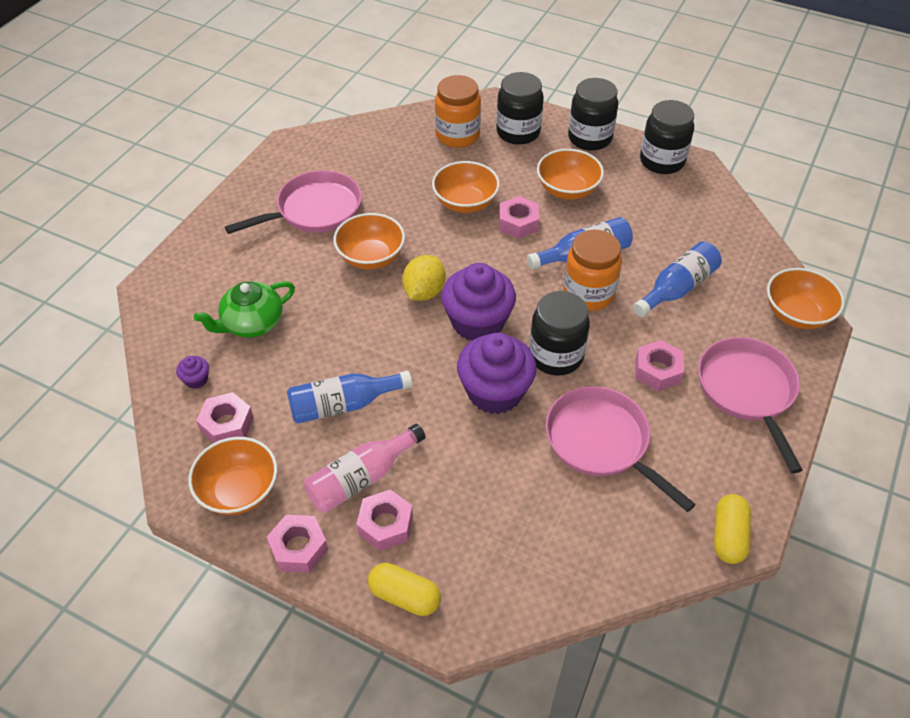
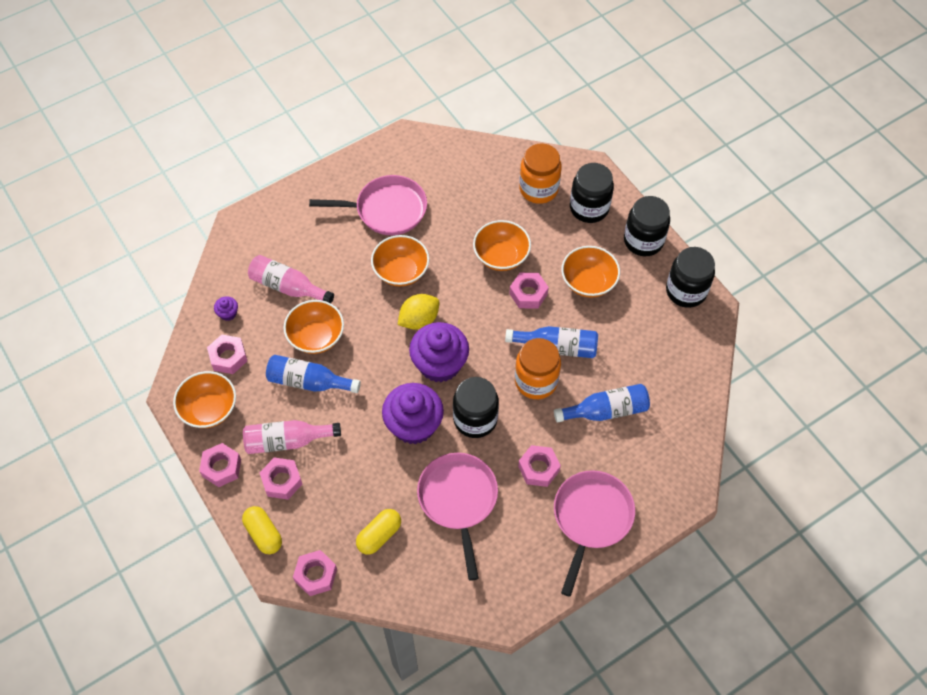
camera: 30 degrees right, 10 degrees up
green teapot [194,281,295,338] -> pink bottle [248,255,334,303]
yellow capsule [714,494,751,564] -> yellow capsule moved to [356,509,401,555]
orange bowl [767,268,845,329] -> orange bowl moved to [283,300,344,354]
none -> pink nut [293,550,337,596]

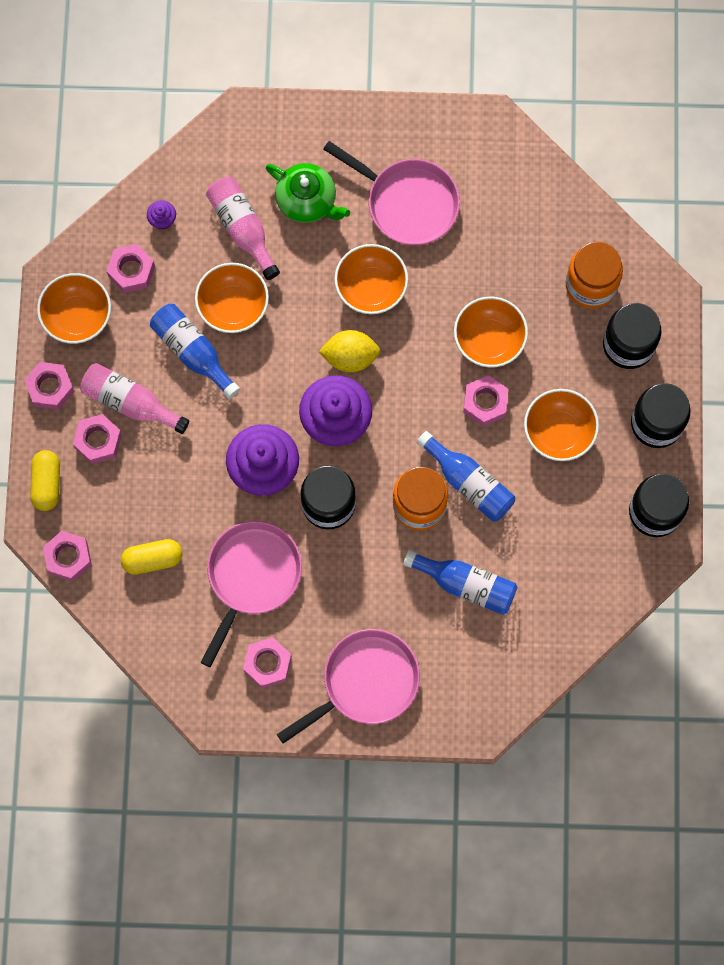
camera: 35 degrees right, 15 degrees up
pink nut [518,445,561,487] -> pink nut moved to [243,637,292,688]
none -> green teapot [266,163,350,223]

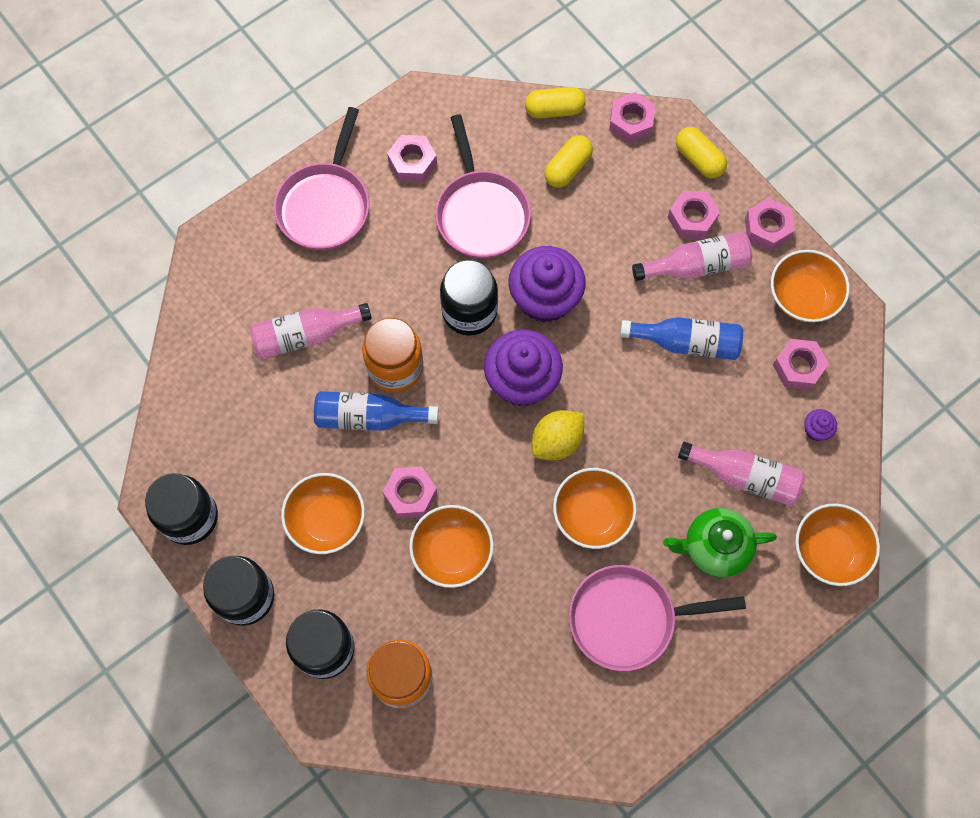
camera: 140 degrees right, 5 degrees down
orange bowl [195,263,269,333] -> orange bowl moved to [795,504,880,586]
blue bottle [403,550,517,615] -> pink bottle [250,303,372,359]
none -> yellow capsule [525,87,586,119]

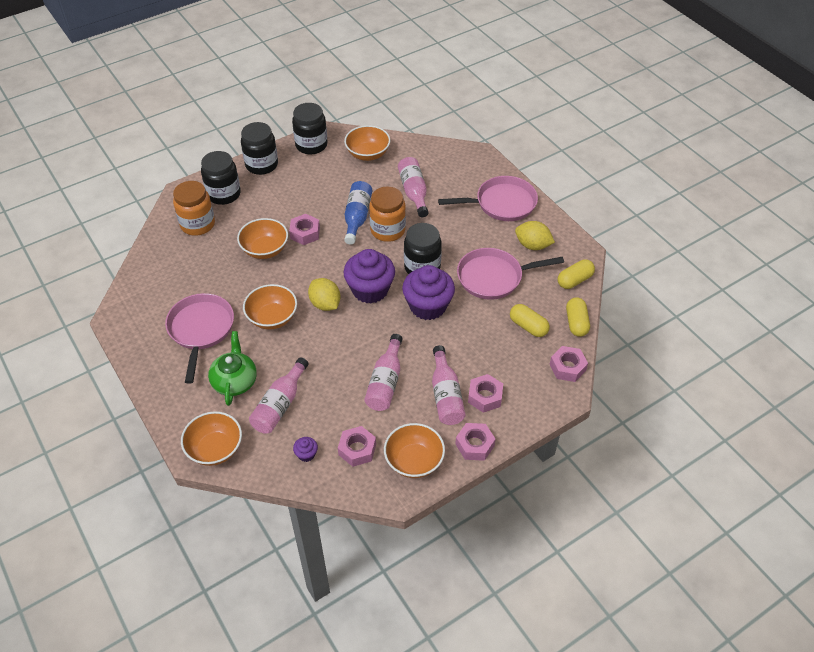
camera: 95 degrees right, 20 degrees down
pink pan [274,107,369,250] -> pink pan turned 150 degrees clockwise [438,176,538,221]
orange bowl [281,473,365,554] -> orange bowl moved to [344,125,390,161]
pink nut [387,135,437,182] -> yellow lemon [515,221,555,250]
blue bottle [620,317,743,360] -> pink bottle [364,334,403,411]
yellow capsule [676,127,727,178] -> yellow capsule moved to [558,259,595,289]

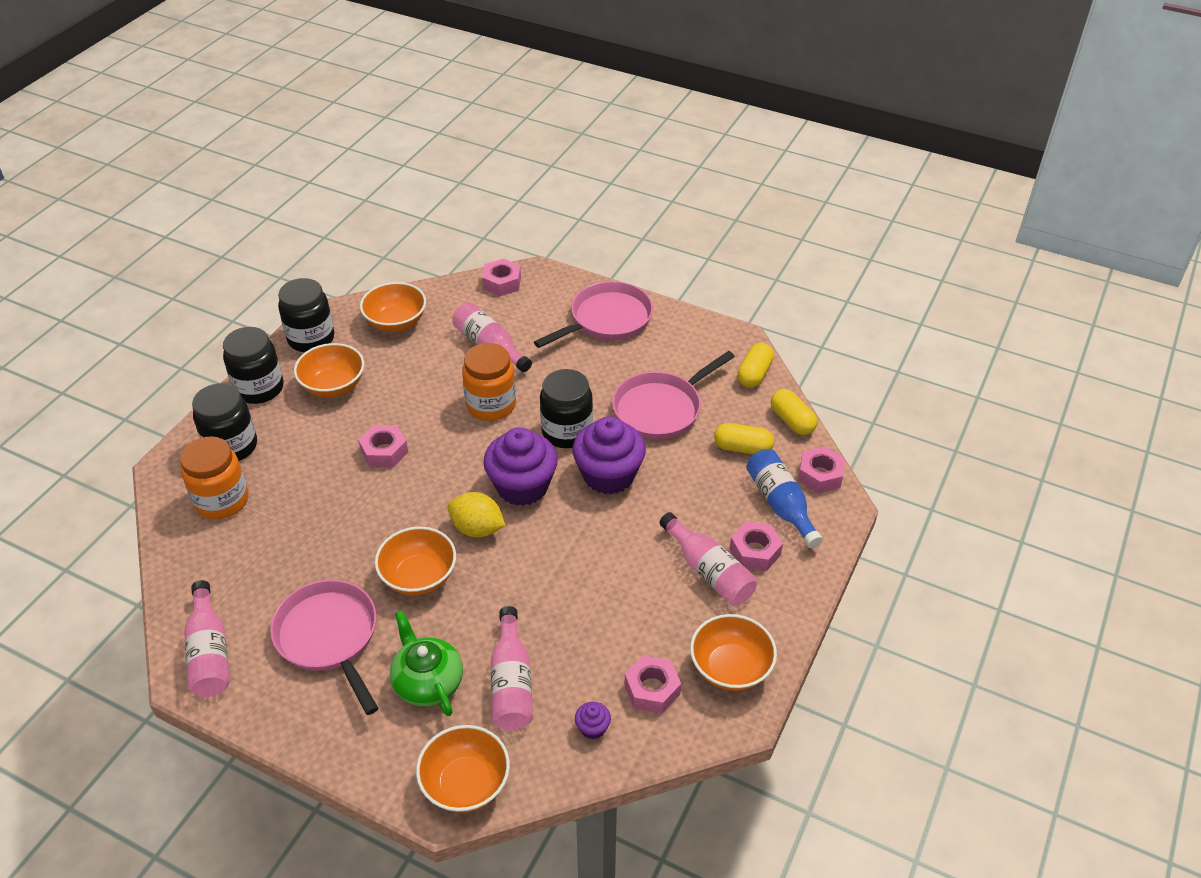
camera: 30 degrees left, 5 degrees down
orange bowl [237,218,288,259] -> orange bowl moved to [294,343,364,397]
blue bottle [344,181,372,245] -> blue bottle moved to [746,449,823,548]
pink bottle [364,334,403,411] -> pink bottle moved to [184,580,230,697]
pink nut [455,423,496,461] -> pink nut moved to [482,258,521,296]
yellow lemon [515,221,555,250] -> none

